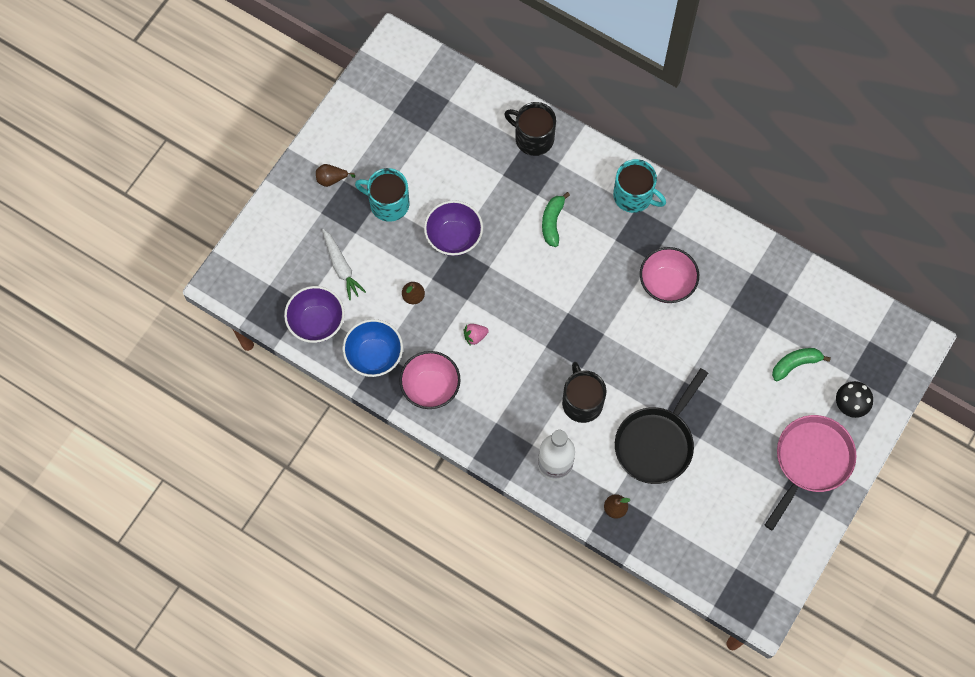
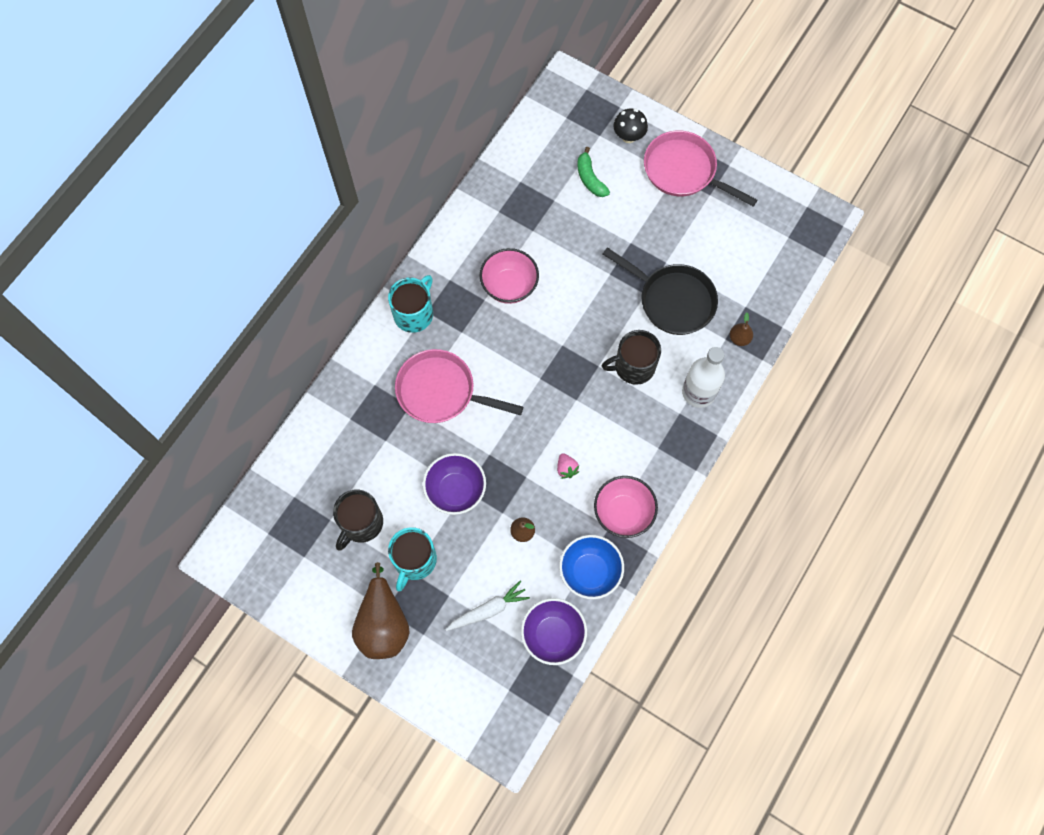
camera: 90 degrees left, 0 degrees up
brown pear [316,164,355,187] -> brown pear [352,562,409,659], size x2.20
black mug [504,102,556,156] -> black mug moved to [333,489,383,550]
green banana [542,192,570,247] -> pink pan [395,349,523,423]

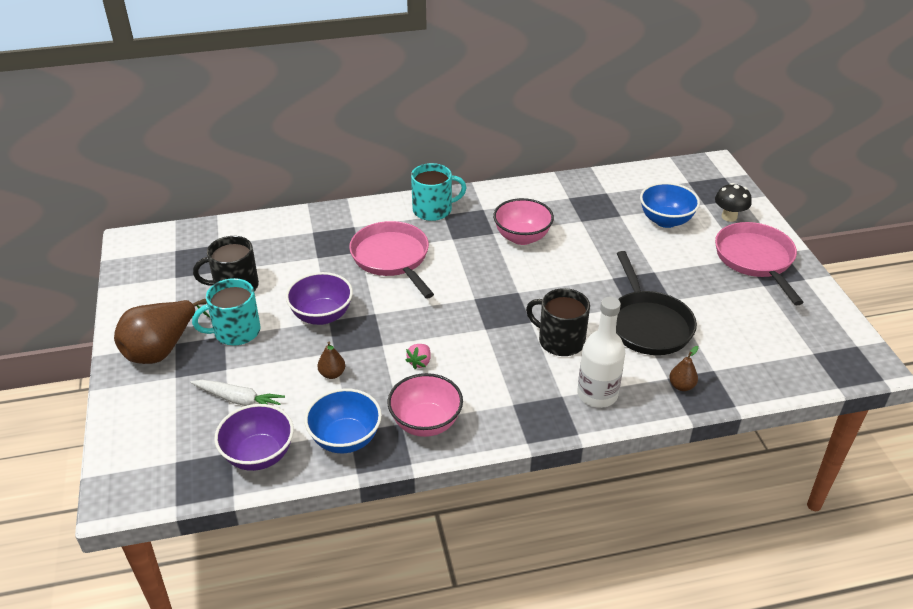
camera: 45 degrees right, 30 degrees down
green banana [578,147,610,197] -> blue bowl [640,182,700,228]

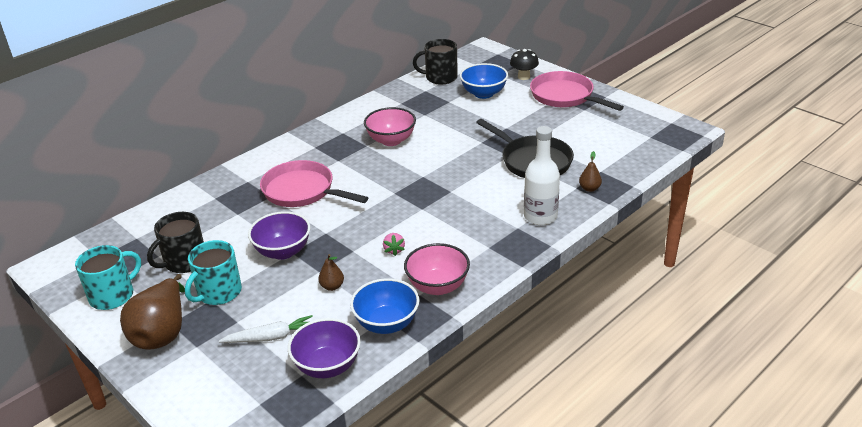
camera: 30 degrees left, 5 degrees down
turquoise mug [411,163,467,221] -> turquoise mug moved to [75,245,141,310]
black mug [526,288,590,356] -> black mug moved to [413,39,458,85]

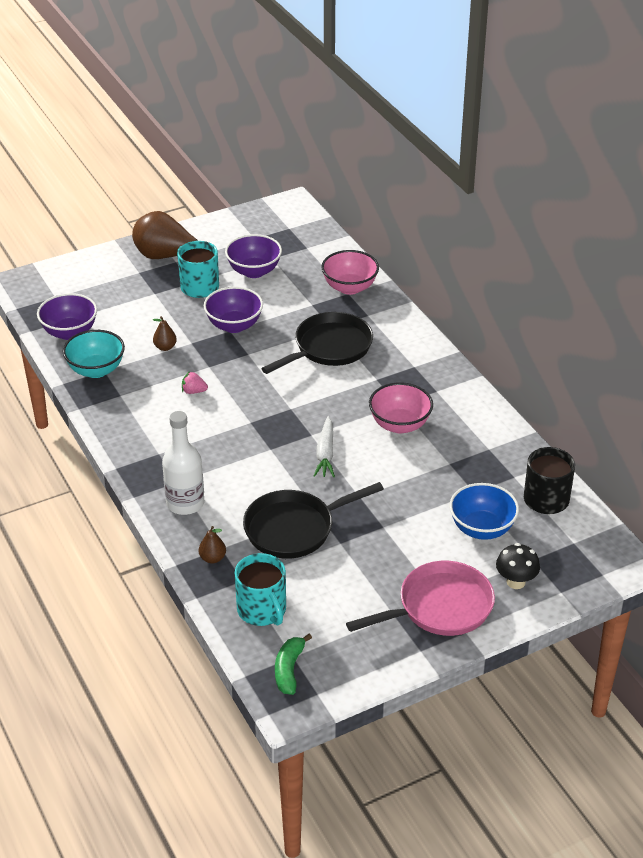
camera: 105 degrees right, 5 degrees up
turquoise mug [75,245,141,310] -> turquoise mug moved to [235,553,286,626]
black mug [147,212,204,273] -> purple bowl [225,234,282,278]
white carrot [219,315,313,343] -> white carrot moved to [314,416,335,477]
pink pan [260,160,368,207] -> black pan [261,312,373,374]
blue bowl [350,278,419,334] -> turquoise bowl [62,330,125,378]
pink bowl [404,243,470,295] -> pink bowl moved to [321,250,379,295]
none -> green banana [275,634,312,695]

